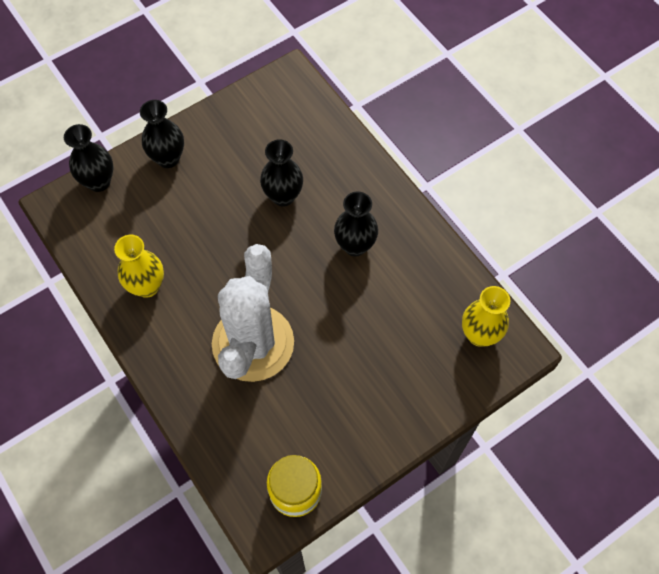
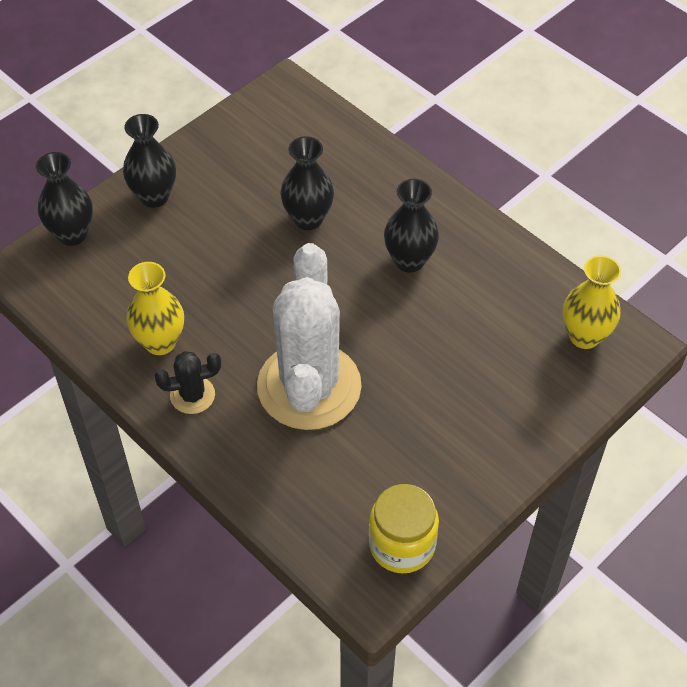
camera: 10 degrees left, 10 degrees down
none -> black cactus [155,351,221,414]

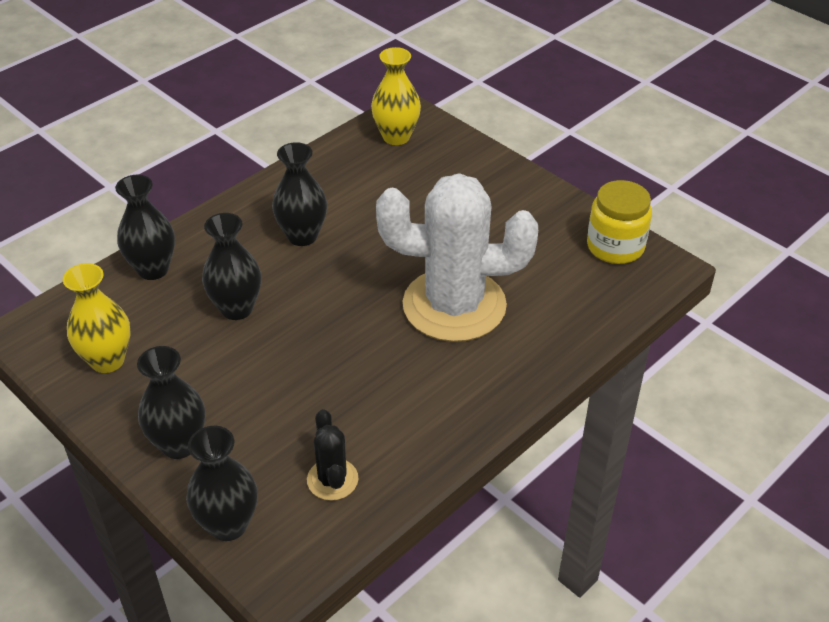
camera: 90 degrees left, 10 degrees down
yellow vase [126,262,184,355] -> yellow vase moved to [63,263,130,373]
black cactus [155,351,221,414] -> black cactus moved to [307,409,358,501]
none -> black vase [115,175,175,280]

